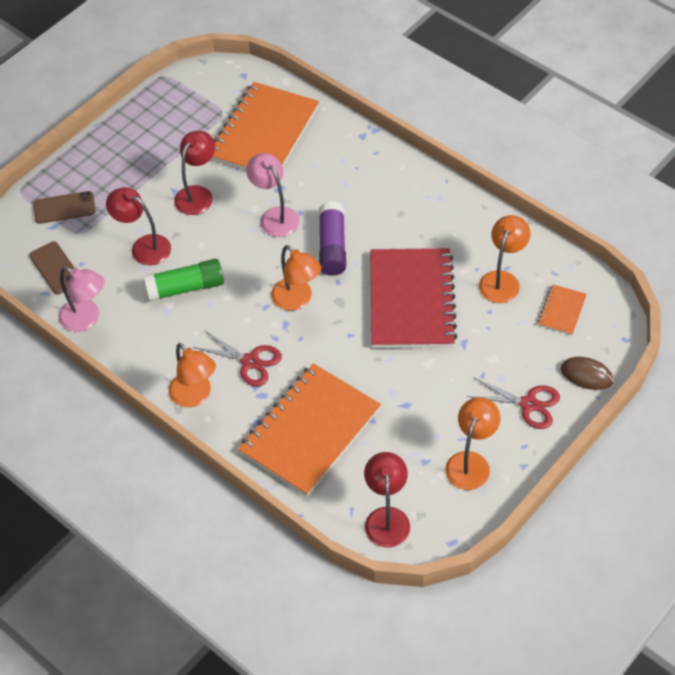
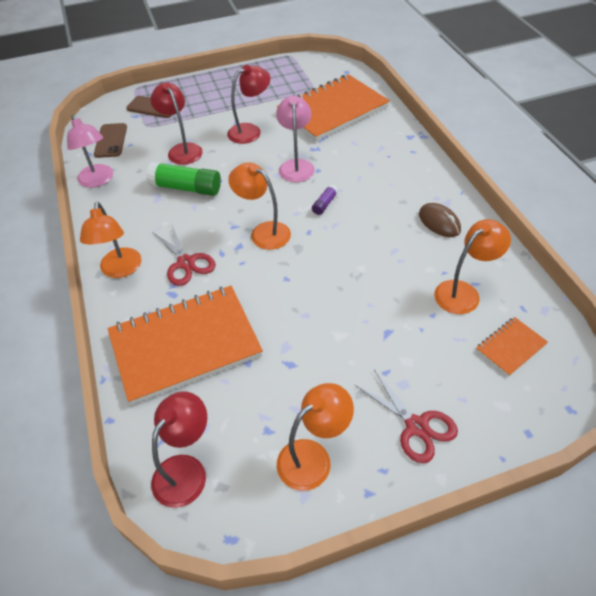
camera: 30 degrees right, 5 degrees down
orange lamp [271,245,321,311] -> orange lamp turned 135 degrees clockwise [228,162,291,250]
purple glue stick [319,201,346,276] -> purple glue stick [312,184,338,215], size x0.49
red notebook [370,248,458,348] -> none
brown mouse [561,357,613,390] -> brown mouse moved to [419,203,461,237]

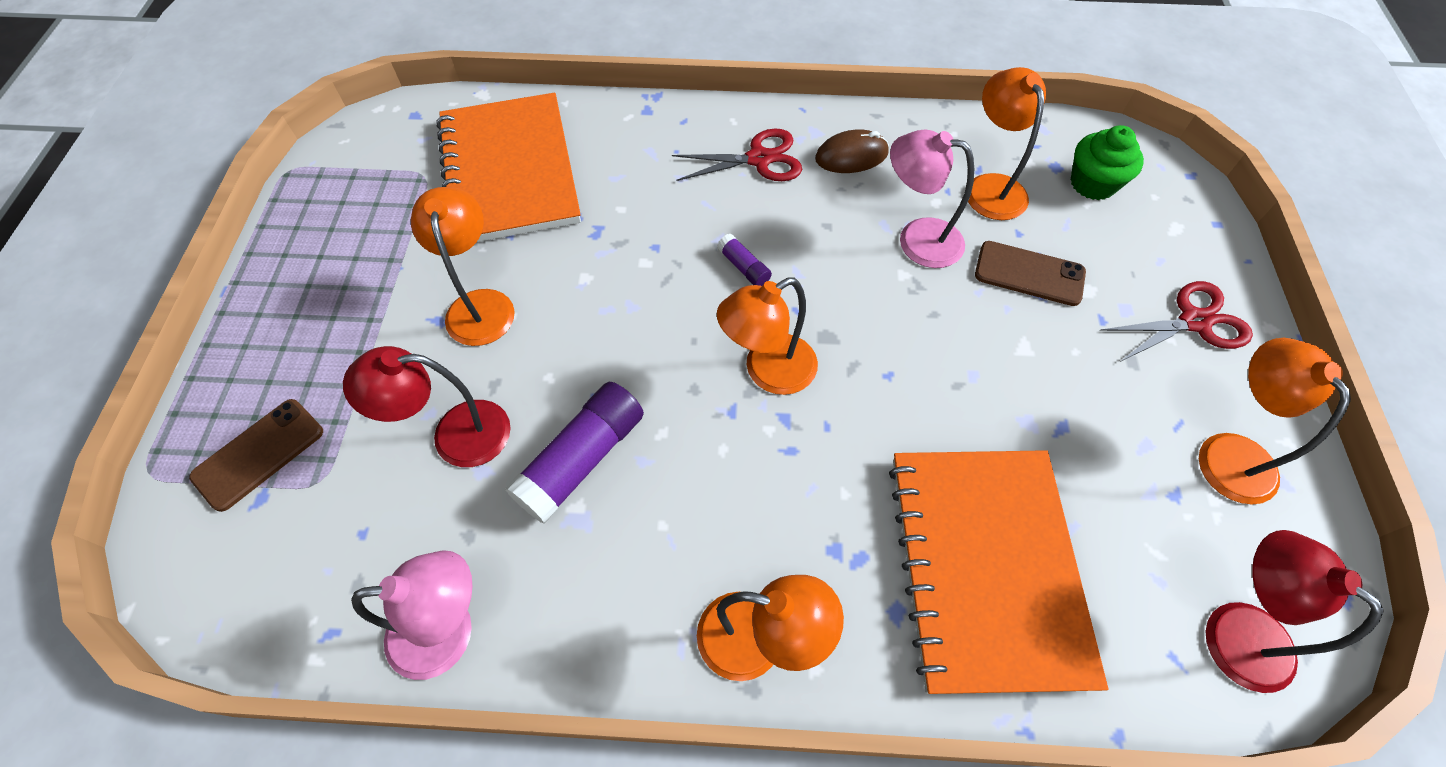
camera: 70 degrees left, 10 degrees up
brown phone [94,123,127,158] -> brown phone moved to [975,241,1086,306]
green glue stick [146,162,221,196] -> purple glue stick [505,382,644,524]
red scissors [152,223,216,286] -> red scissors moved to [672,129,802,181]
red lamp [227,65,271,144] -> orange lamp [411,187,515,346]
pink lamp [276,96,315,182] -> pink lamp moved to [890,129,974,268]
orange notebook [476,317,548,377] -> green cupcake [1071,125,1144,200]

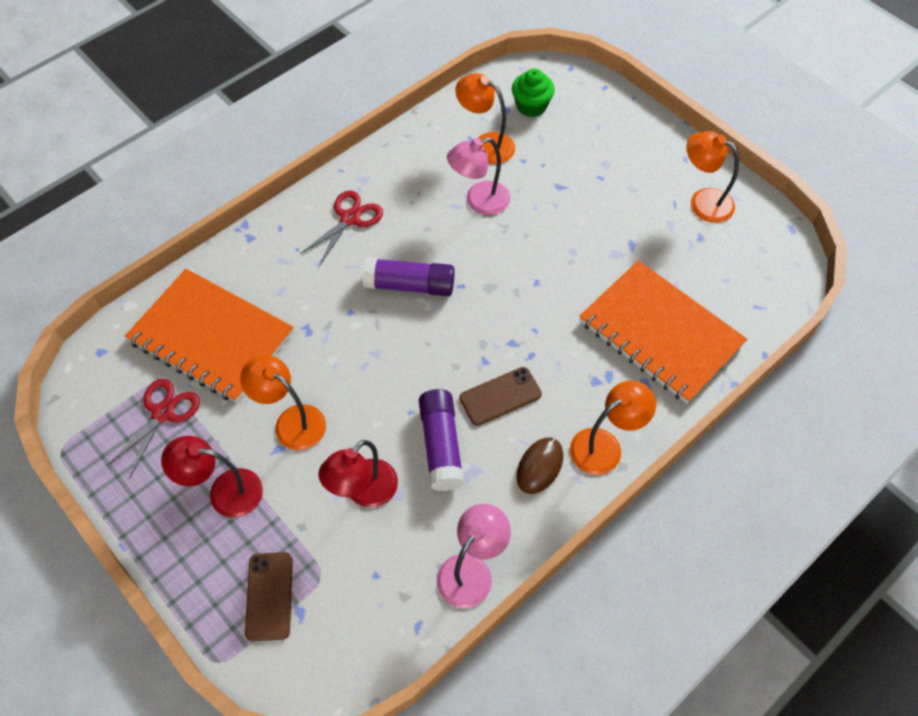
camera: 45 degrees left, 0 degrees up
purple glue stick [717,234,772,286] -> purple glue stick [363,258,455,296], size x2.05
orange lamp [717,278,818,395] -> none
brown mouse [815,129,889,173] -> brown mouse moved to [516,437,563,494]
brown phone [975,241,1086,306] -> brown phone moved to [459,367,542,426]
red scissors [1100,281,1253,362] -> red scissors moved to [106,379,200,477]
red lamp [1205,530,1383,693] -> red lamp moved to [161,436,263,518]

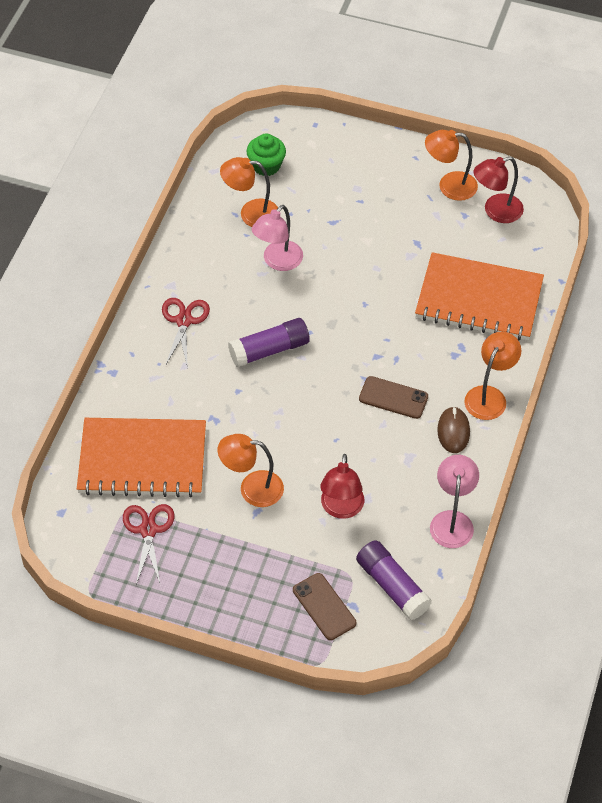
camera: 30 degrees left, 5 degrees down
red lamp [161,436,263,518] -> red lamp moved to [473,156,524,223]
purple glue stick [419,389,464,491] -> purple glue stick moved to [356,540,432,620]
brown phone [459,367,542,426] -> brown phone turned 75 degrees clockwise [359,376,428,419]

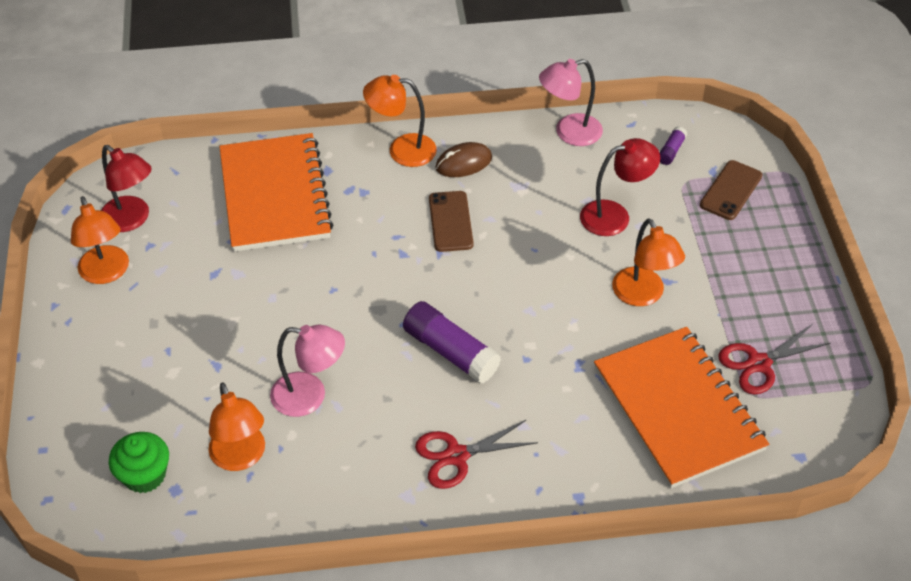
camera: 115 degrees left, 5 degrees down
purple glue stick [356,540,432,620] -> purple glue stick [659,126,687,165], size x0.49

